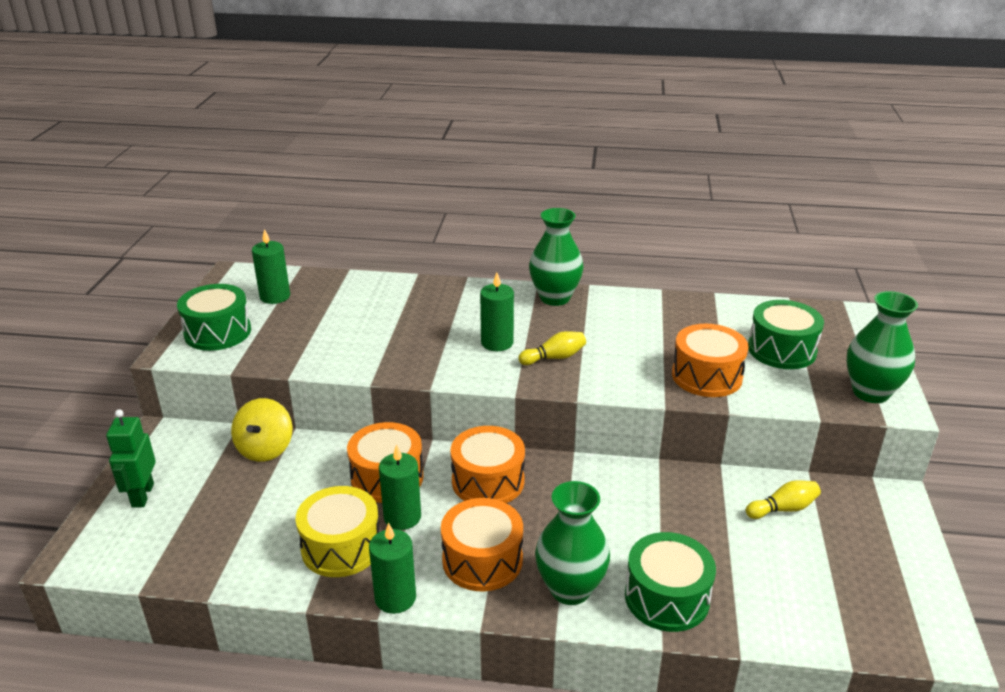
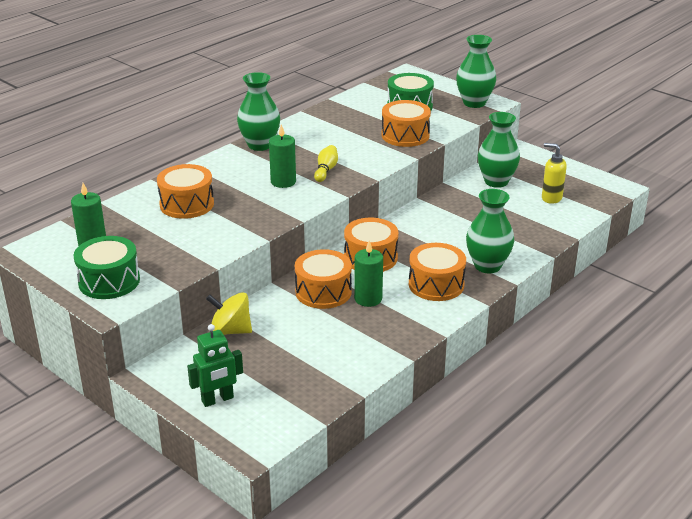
camera: 55 degrees left, 0 degrees up
green robot [106,409,156,508] -> green robot turned 60 degrees counterclockwise [187,324,243,407]
yellow spinning top [231,398,292,462] -> yellow spinning top turned 150 degrees clockwise [206,292,252,335]
yellow drum [296,486,379,577] -> none
green candle [369,523,416,614] -> none
green drum [625,532,716,632] -> none
yellow bowling pin [746,480,821,519] -> green vase [478,112,520,188]
none -> orange drum [157,164,214,219]
none -> yellow soap dispenser [542,143,567,204]

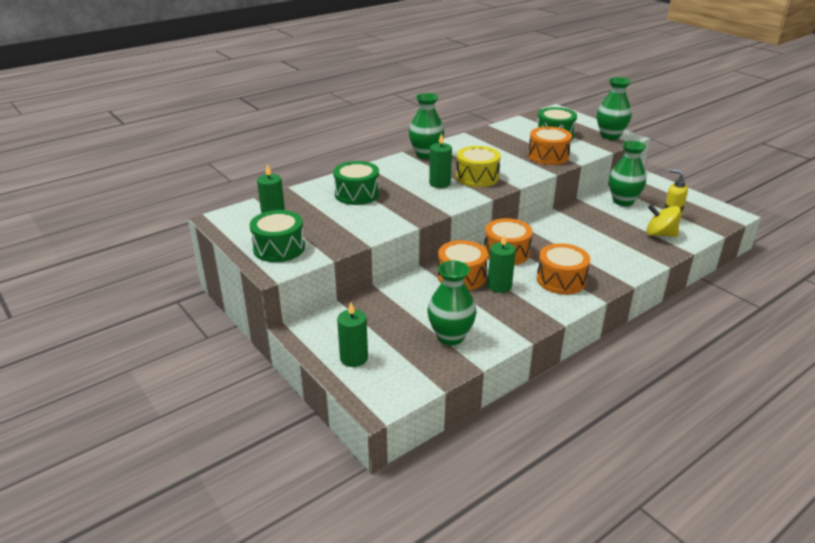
camera: 10 degrees right, 0 degrees up
orange drum [157,164,214,219] -> green drum [333,161,380,205]
green robot [187,324,243,407] -> green candle [337,302,368,367]
yellow spinning top [206,292,252,335] -> yellow spinning top moved to [646,205,681,237]
yellow bowling pin [314,145,338,182] -> yellow drum [456,146,501,187]
green vase [466,189,515,273] -> green vase moved to [428,261,477,345]

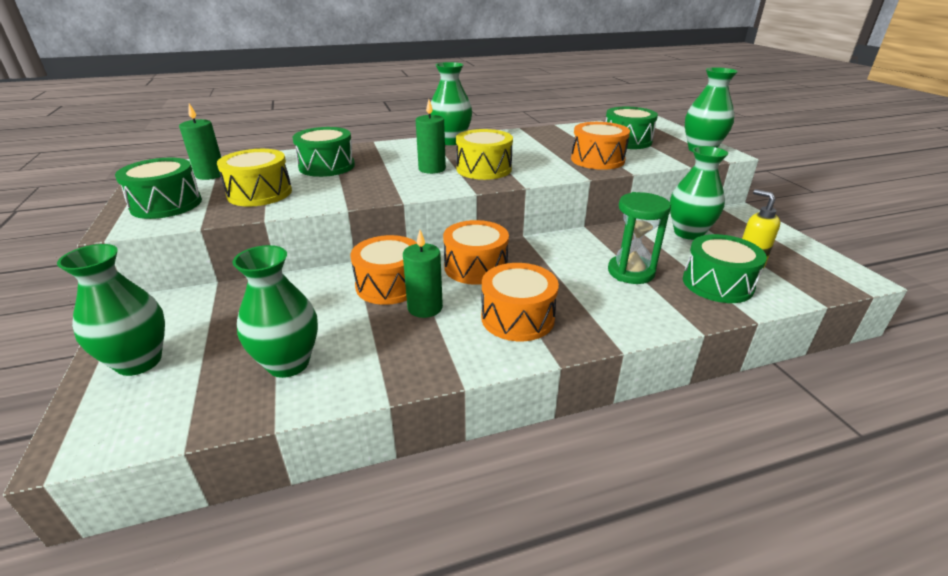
camera: 20 degrees right, 0 degrees up
green candle [337,302,368,367] -> green vase [57,244,165,376]
yellow spinning top [646,205,681,237] -> green drum [683,234,767,303]
none -> yellow drum [217,149,292,206]
none -> green hourglass [608,192,671,284]

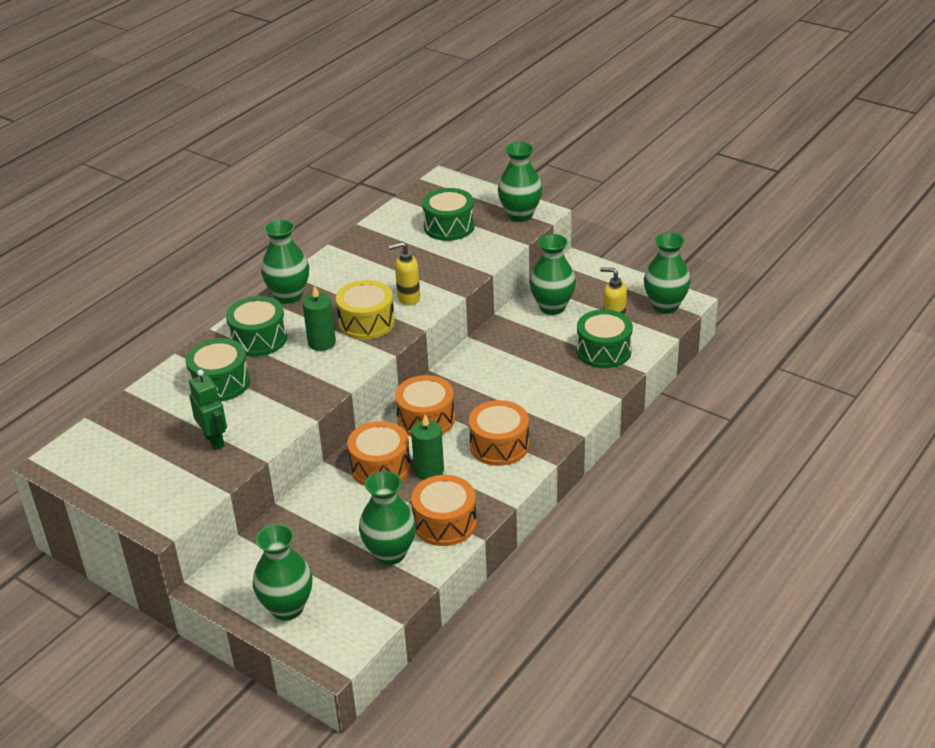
camera: 35 degrees left, 5 degrees up
green drum [115,158,202,219] -> green drum moved to [226,296,287,357]
green candle [179,103,221,180] -> none
yellow drum [217,149,292,206] -> green robot [189,370,227,450]
orange drum [571,122,630,170] -> orange drum moved to [411,475,477,546]
green hourglass [608,192,671,284] -> none
none -> yellow soap dispenser [389,242,420,306]
none -> green vase [644,232,691,314]

